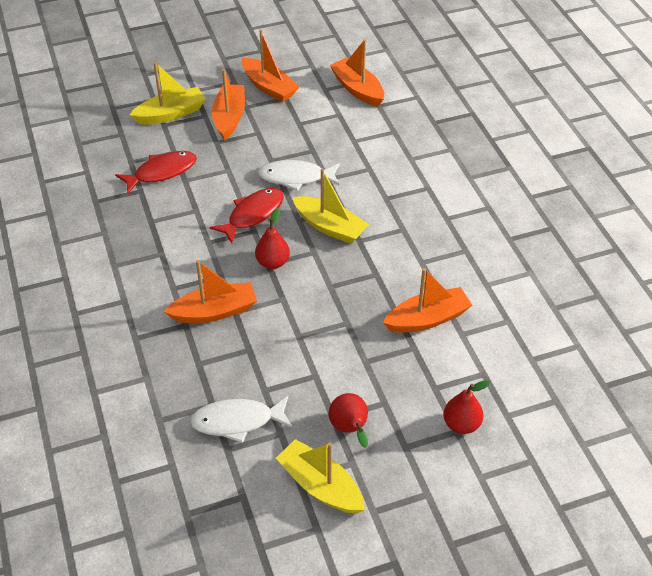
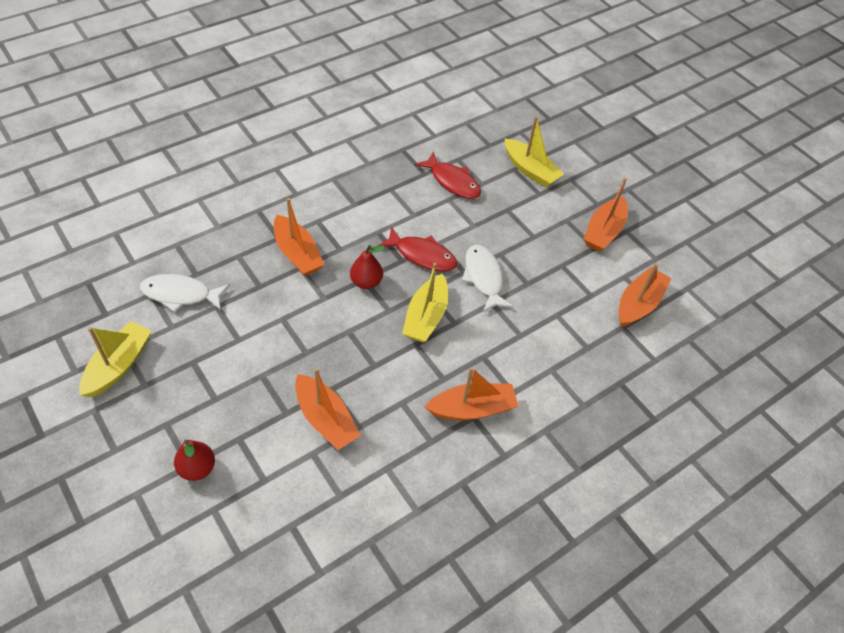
camera: 70 degrees right, 5 degrees up
white fish [190,396,292,443] -> white fish turned 60 degrees counterclockwise [140,274,230,312]
orange boat [212,69,245,140] -> orange boat moved to [425,367,518,420]
red pear [329,393,368,448] -> none

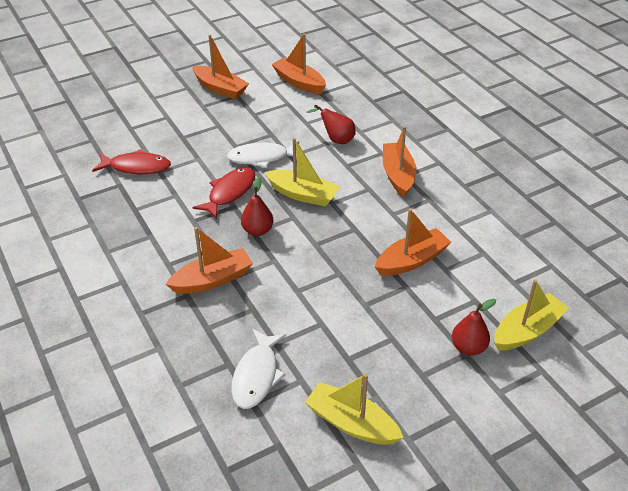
camera: 80 degrees left, 10 degrees down
red fish [415,152,481,199] -> red fish turned 45 degrees clockwise [92,150,171,174]
yellow boat [505,116,564,187] -> yellow boat moved to [494,279,569,350]
none -> red pear [307,104,356,144]

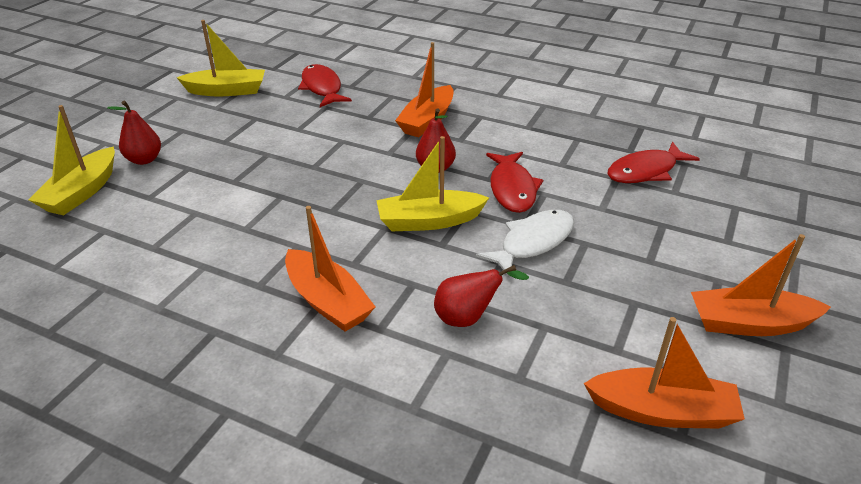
camera: 145 degrees right, 5 degrees down
white fish [231,329,286,409] -> red fish [298,64,352,107]
orange boat [375,208,451,276] -> none

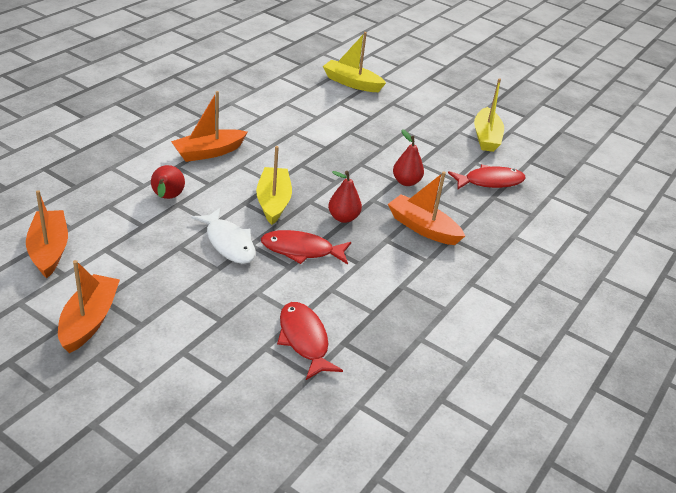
camera: 95 degrees right, 0 degrees up
red pear [107,100,161,165] -> red pear moved to [393,129,424,186]
orange boat [584,317,745,429] -> orange boat turned 150 degrees clockwise [26,190,68,278]

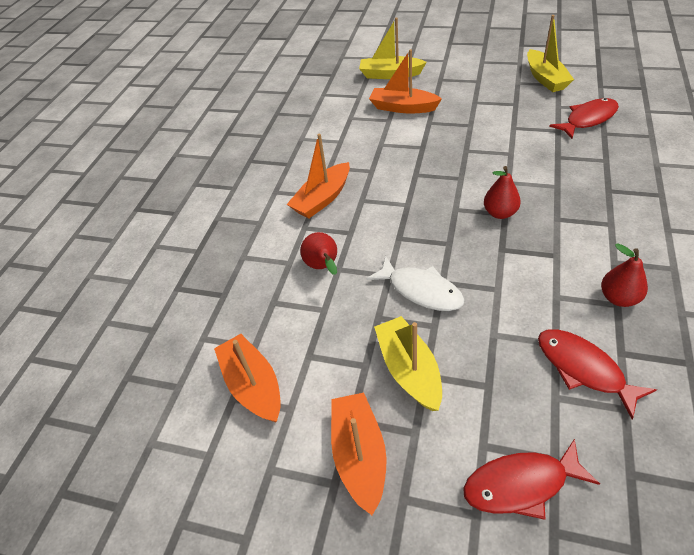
camera: 10 degrees left, 10 degrees up
yellow boat [256,146,292,225] -> yellow boat moved to [374,316,442,411]
red fish [261,230,351,264] -> red fish moved to [463,438,600,520]
orange boat [388,171,465,245] -> orange boat moved to [369,49,442,114]
red pear [393,129,424,186] -> red pear moved to [601,243,648,307]

